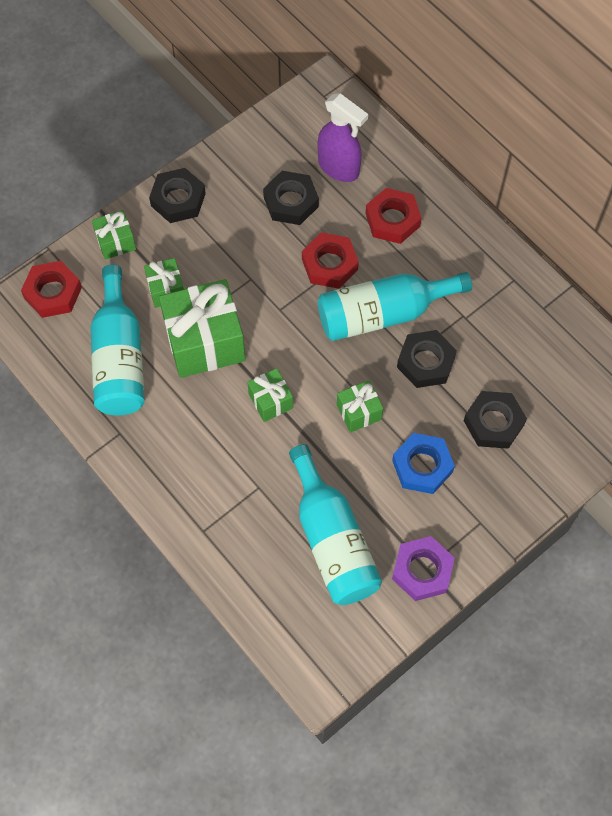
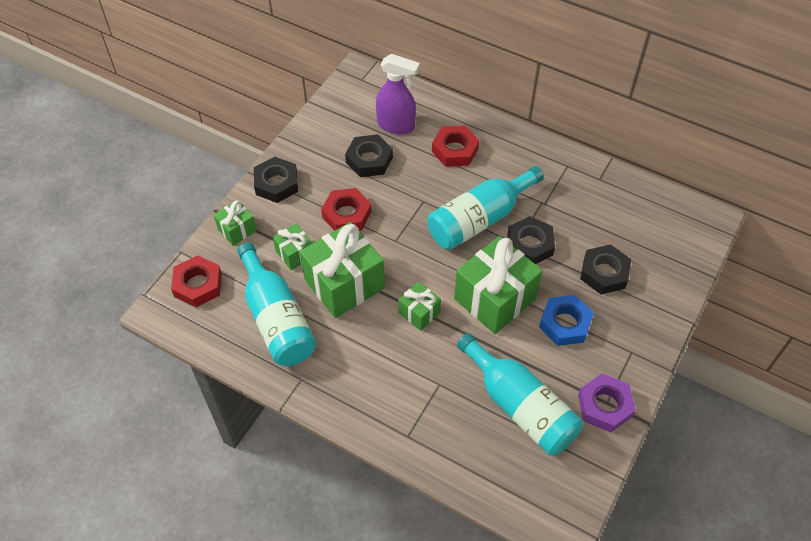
camera: 20 degrees left, 10 degrees down
red nut [302,232,359,289] -> red nut moved to [321,188,372,231]
green gift [337,380,383,432] -> green gift [454,236,543,334], size x1.98

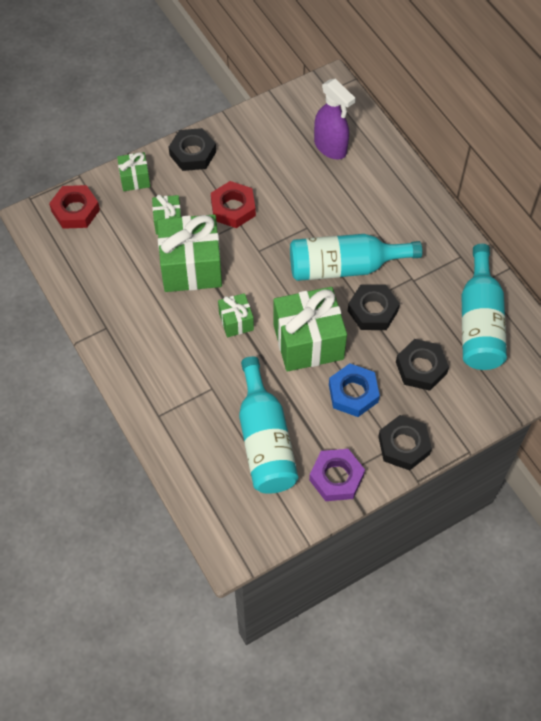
camera: 30 degrees right, 5 degrees up
turquoise bottle [237,243,316,366] -> turquoise bottle moved to [461,244,507,370]
black nut [345,134,393,177] -> black nut moved to [378,415,432,471]
red nut [432,126,479,167] -> none

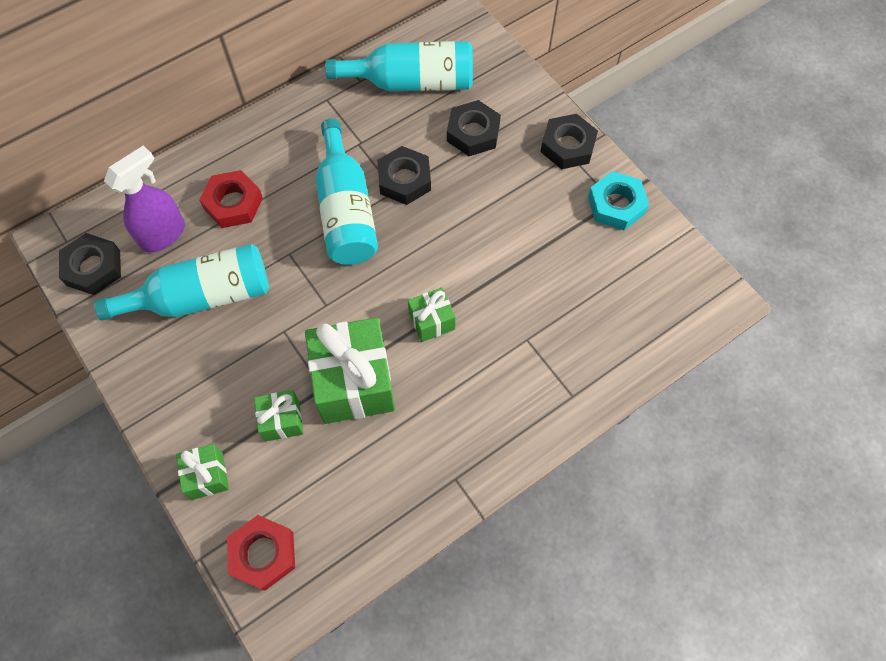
camera: 95 degrees left, 5 degrees up
black nut [169,128,216,171] -> black nut moved to [59,233,121,295]
red nut [211,181,256,228] -> red nut moved to [199,170,263,228]
turquoise bottle [239,356,298,494] -> turquoise bottle moved to [94,244,269,321]
green gift [273,287,347,372] -> none
purple nut [309,449,365,501] -> turquoise nut [588,171,649,230]
blue nut [329,363,380,417] -> none

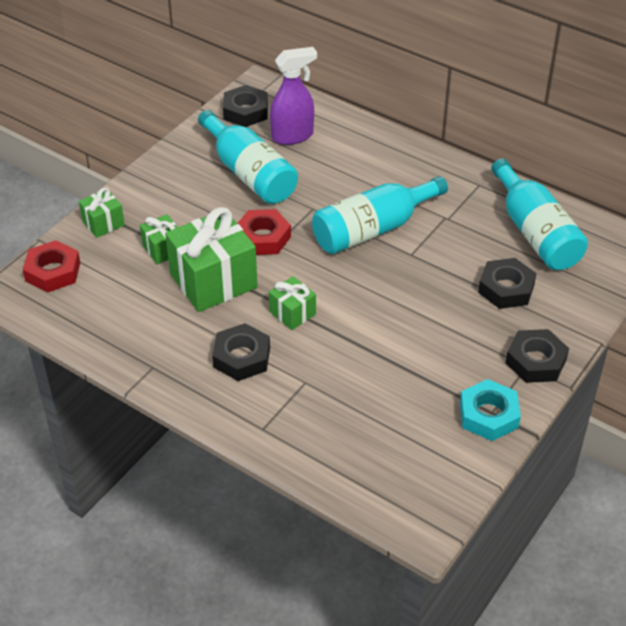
camera: 70 degrees right, 20 degrees down
purple spray bottle [104,146,185,253] -> purple spray bottle turned 45 degrees counterclockwise [270,47,317,145]
red nut [199,170,263,228] -> red nut moved to [237,209,291,255]
black nut [378,146,431,205] -> black nut moved to [212,323,270,381]

